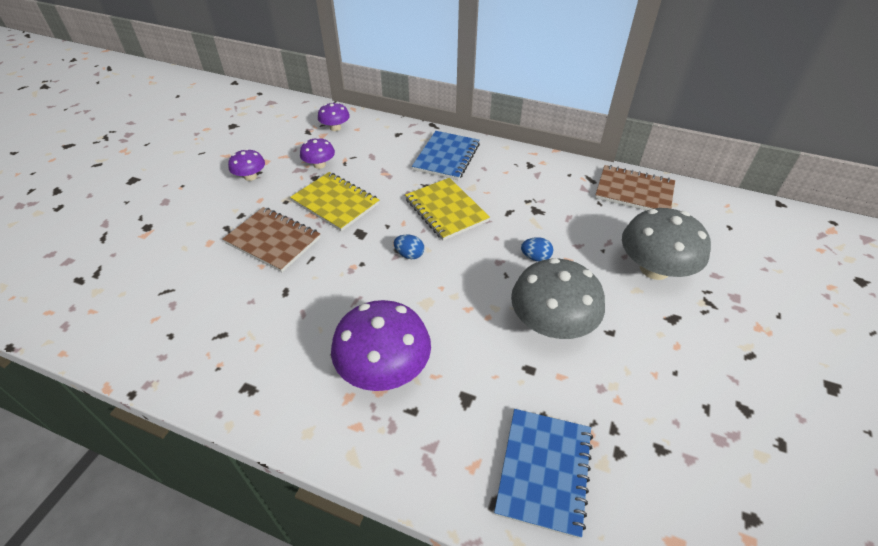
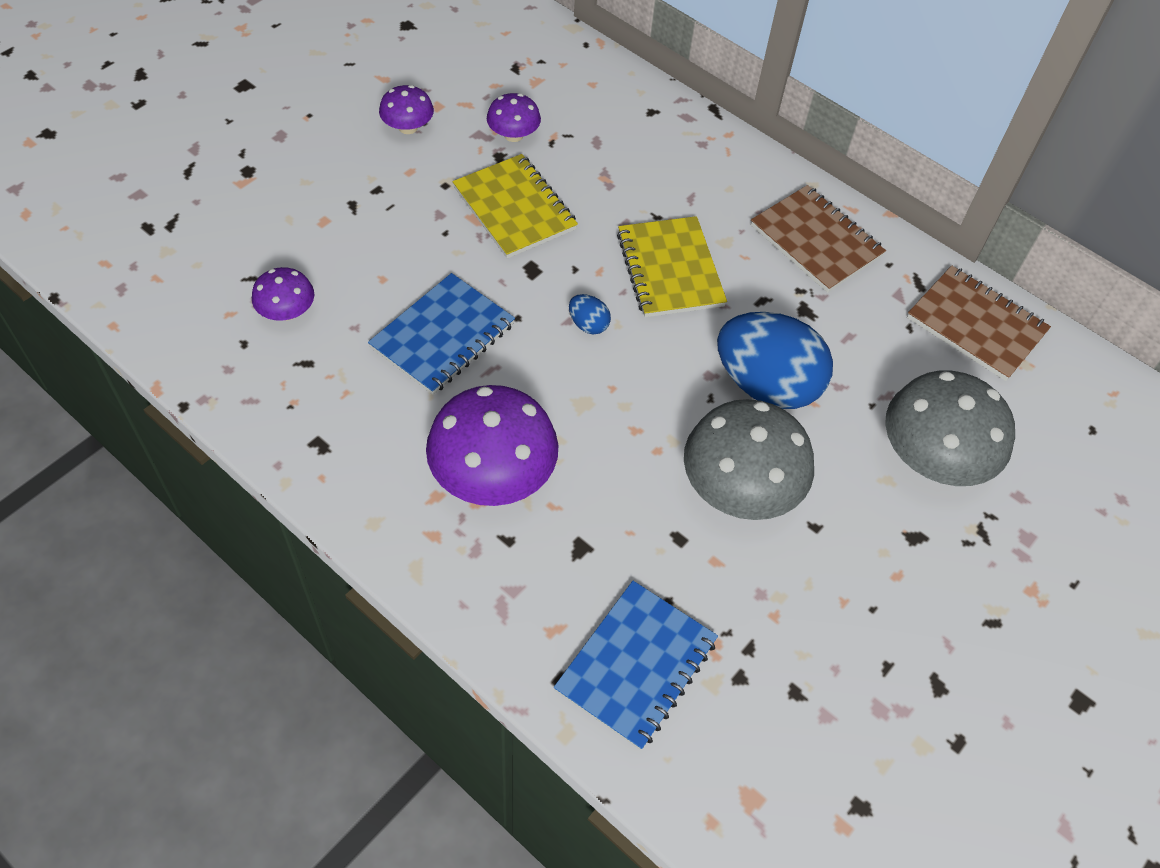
camera: 15 degrees right, 10 degrees up
brown notebook [223,207,321,272] -> brown notebook moved to [751,185,886,293]
purple mushroom [318,102,350,131] -> purple mushroom moved to [252,267,314,321]
blue notebook [412,131,480,180] -> blue notebook moved to [368,273,515,395]
blue egg [521,237,553,262] -> blue egg [717,312,833,409], size x2.44

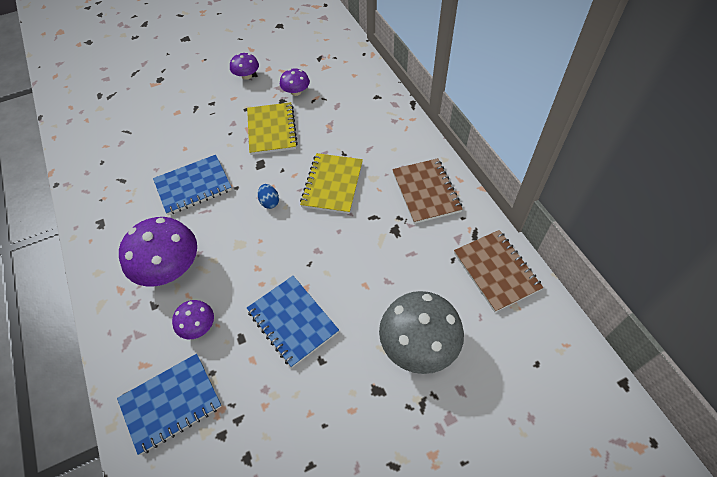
camera: 30 degrees right, 0 degrees up
purple mushroom [252,267,314,321] -> purple mushroom moved to [172,300,214,339]
grey mushroom [684,399,814,520] -> blue notebook [247,276,339,368]
blue egg [717,312,833,409] -> none

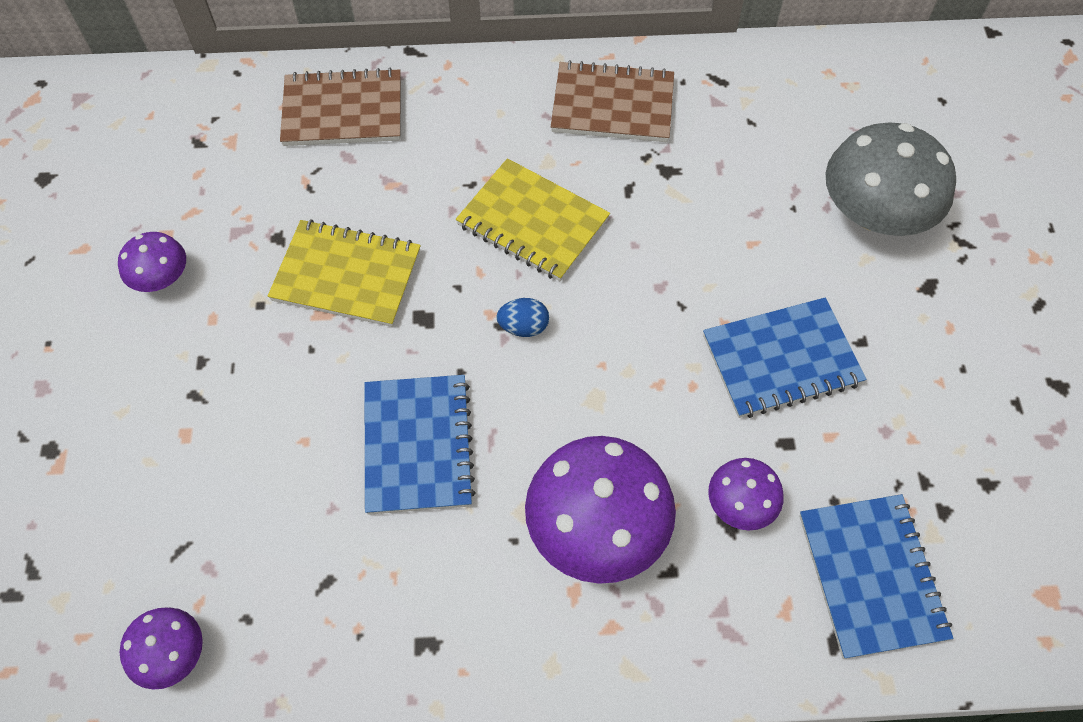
camera: 70 degrees left, 5 degrees up
purple mushroom [280,69,310,96] -> purple mushroom moved to [120,607,203,690]
brown notebook [454,230,544,312] -> brown notebook moved to [280,68,401,146]

